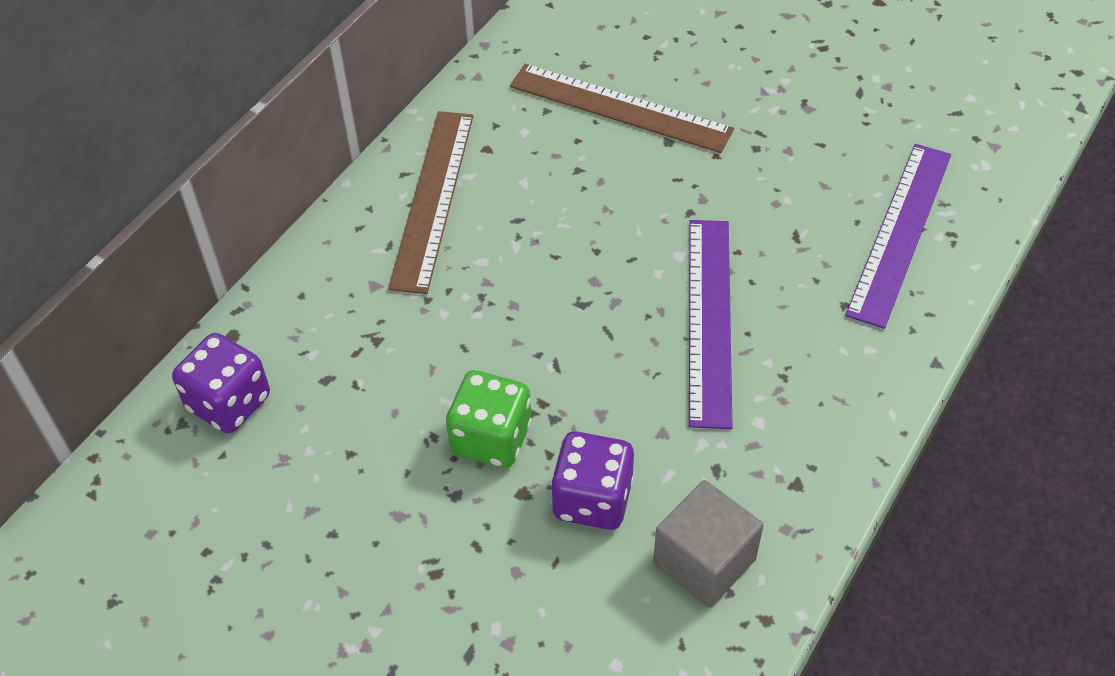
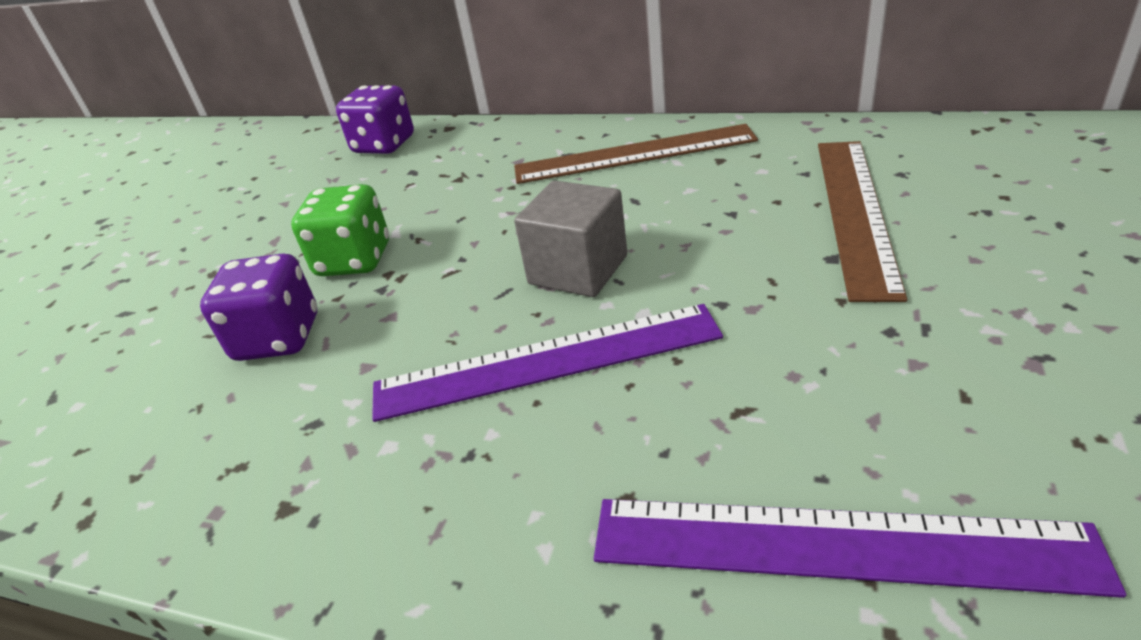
camera: 80 degrees right, 15 degrees down
grey cube [653,480,763,608] -> grey cube moved to [514,181,627,297]

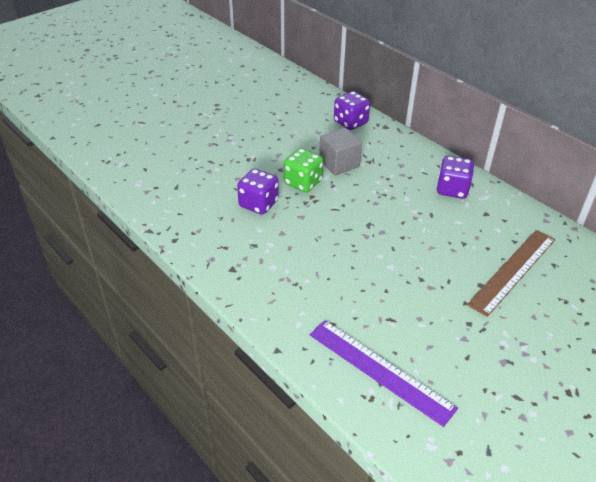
camera: 25 degrees right, 5 degrees up
purple ruler [372,304,723,422] -> none
brown ruler [514,124,758,184] -> purple dice [437,156,474,199]
grey cube [514,181,627,297] -> grey cube moved to [319,128,362,175]

